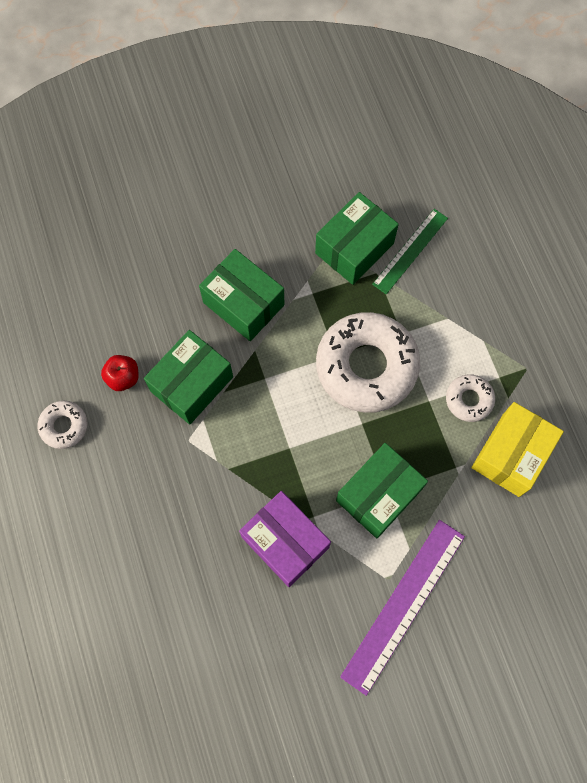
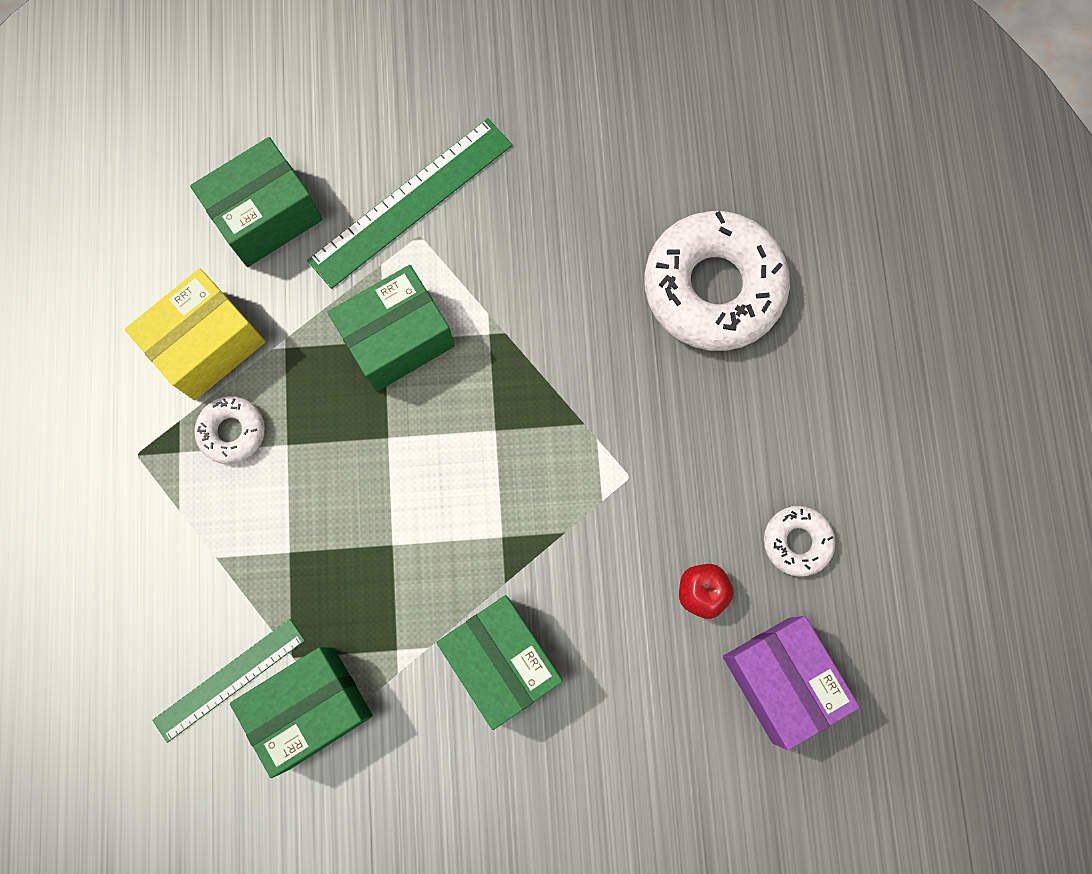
camera: 165 degrees left, 5 degrees up
green box [144,330,233,424] -> green box moved to [190,137,322,267]
purple box [239,491,331,587] -> purple box moved to [723,616,860,750]
white donut [316,312,420,413] -> white donut moved to [645,211,790,351]
purple ruler [340,520,465,696] -> green ruler [307,118,512,289]

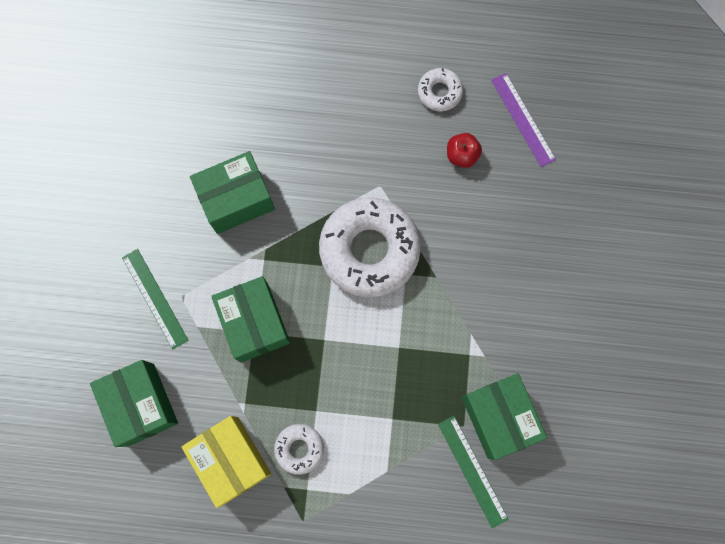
camera: 80 degrees left, 0 degrees up
green ruler [307,118,512,289] -> green ruler [122,249,188,350], size x0.64
green box [437,595,563,730] -> green box moved to [190,151,275,234]
white donut [645,211,790,351] -> white donut moved to [319,197,421,297]
purple box [723,616,860,750] -> purple ruler [491,73,556,167]

